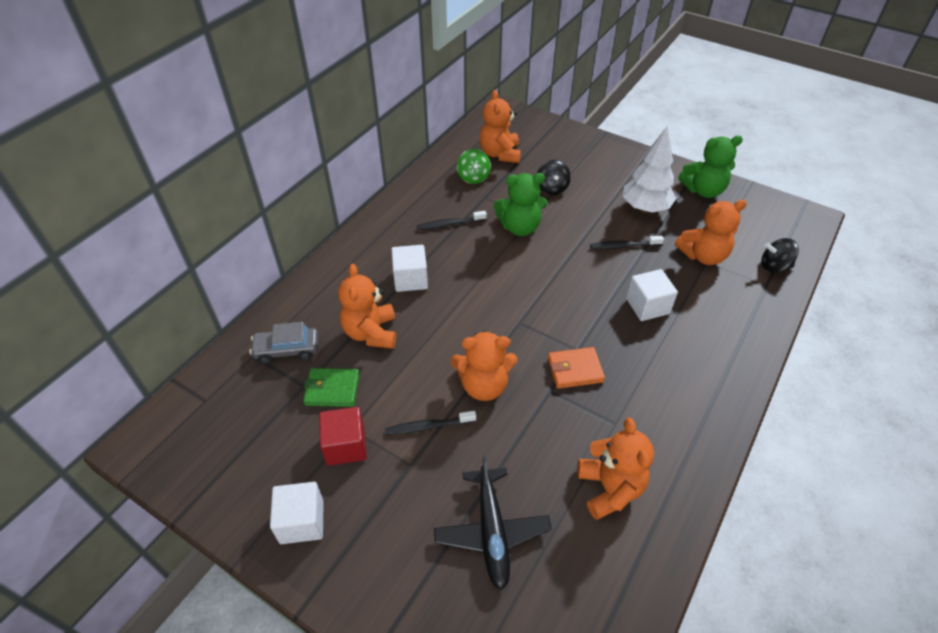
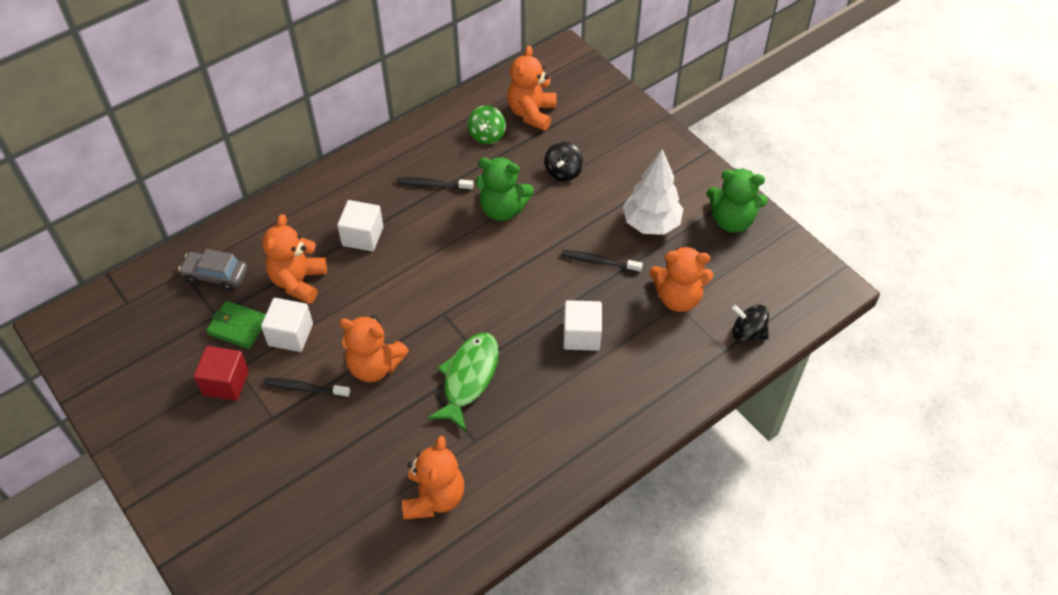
camera: 20 degrees right, 5 degrees up
white cube [270,482,324,544] -> white cube moved to [261,298,313,352]
black plane [434,455,552,590] -> none
orange wallet [548,347,605,389] -> green fish [427,333,499,431]

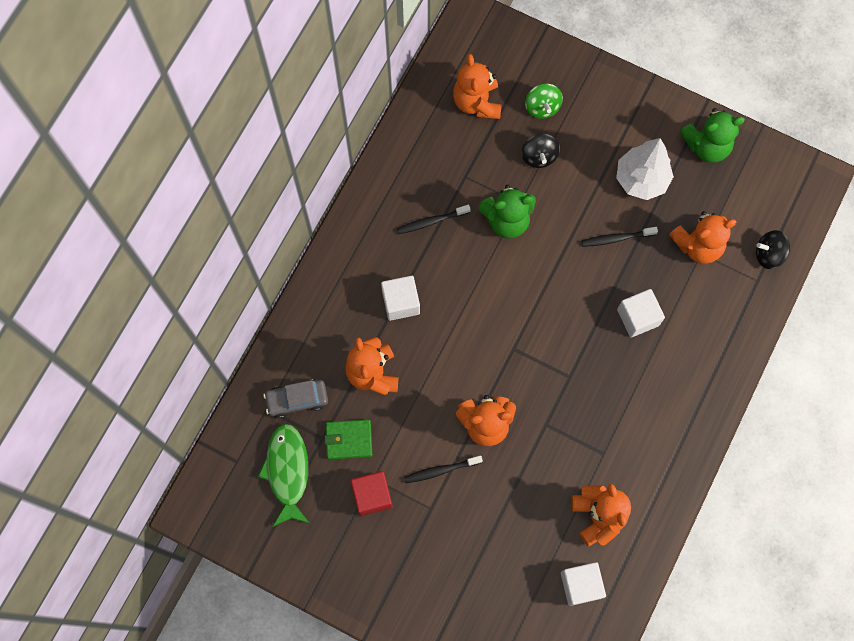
camera: 25 degrees left, 20 degrees up
white cube [261,298,313,352] -> white cube moved to [561,562,606,606]
green fish [427,333,499,431] -> green fish moved to [258,424,310,527]
green spinning top [468,105,506,144] -> green spinning top moved to [525,83,563,119]

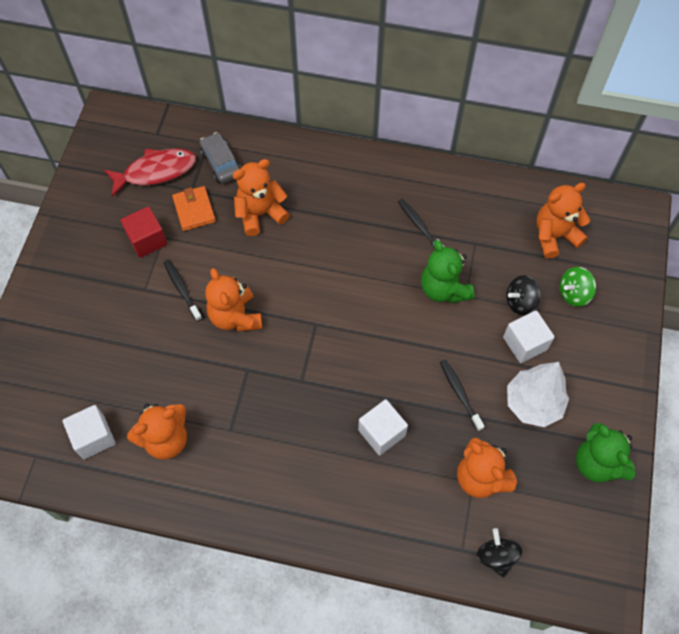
camera: 75 degrees right, 10 degrees down
green fish [258,424,310,527] -> red fish [104,148,196,197]
green wallet [324,419,372,459] -> orange wallet [172,186,216,231]
white cube [381,276,420,321] -> white cube moved to [503,310,555,363]

